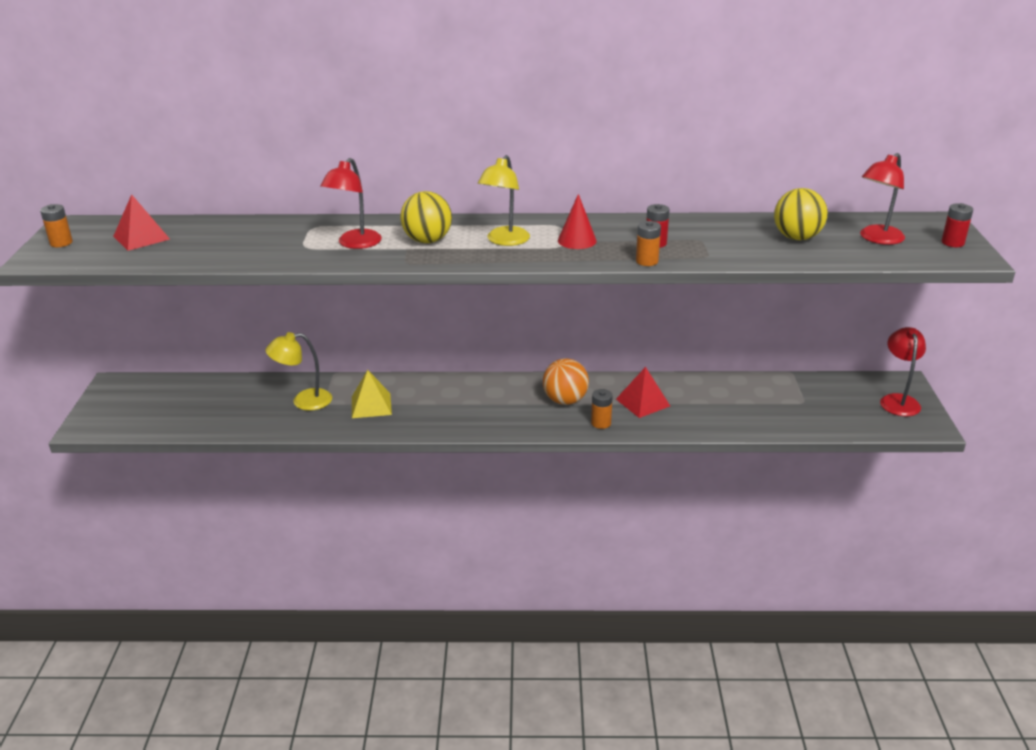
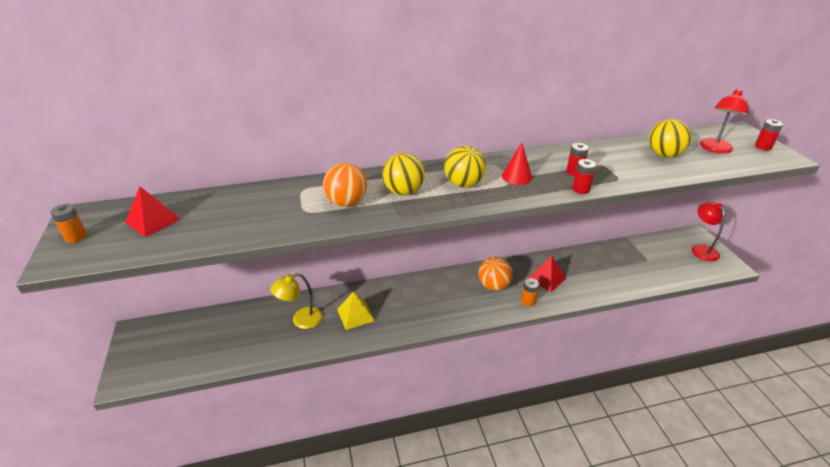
camera: 15 degrees left, 5 degrees up
red lamp [320,158,382,249] -> orange ball [323,163,367,207]
yellow lamp [478,155,530,246] -> yellow ball [444,146,486,188]
orange battery [636,221,661,266] -> red battery [572,159,596,194]

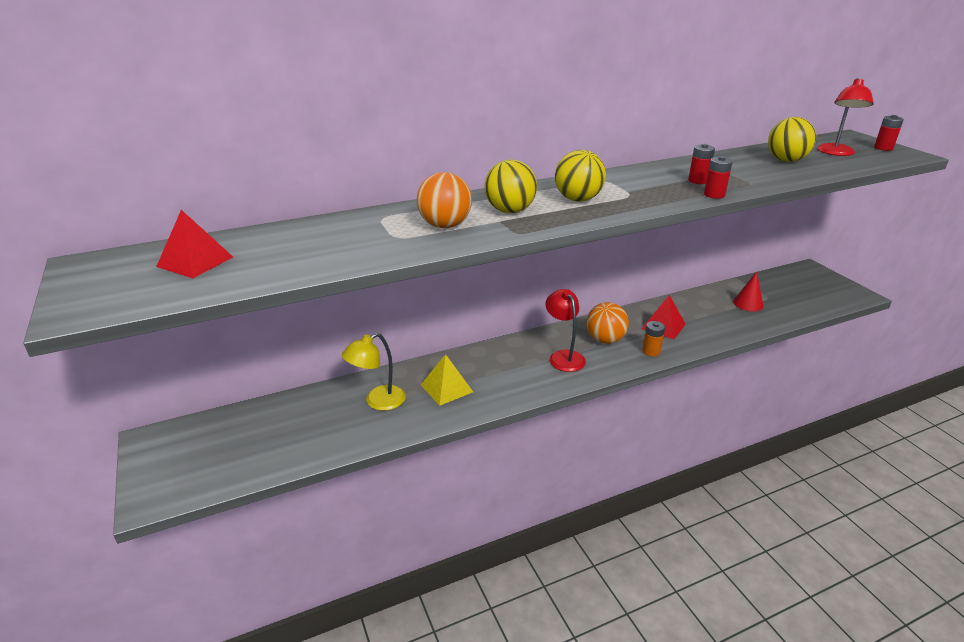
camera: 10 degrees left, 5 degrees down
orange battery [51,204,87,243] -> none
red cone [502,143,532,185] -> red cone moved to [733,272,763,311]
red lamp [692,202,725,261] -> red lamp moved to [545,289,586,372]

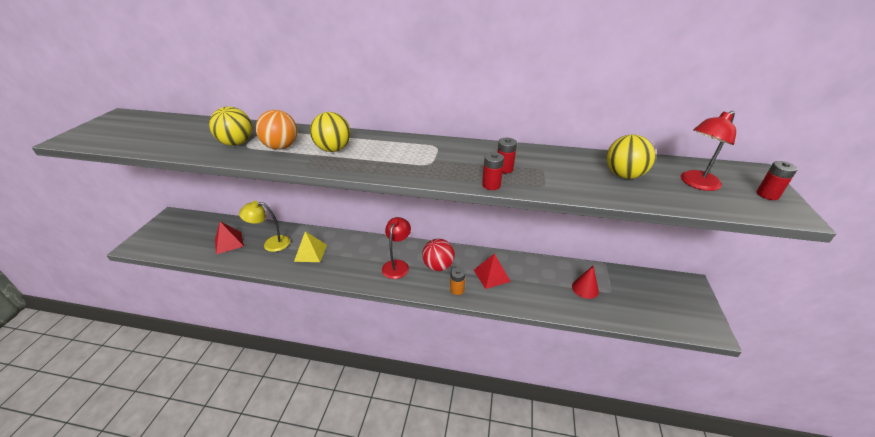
camera: 35 degrees right, 5 degrees up
red pyramid [156,210,233,278] -> red pyramid moved to [215,222,244,254]
yellow ball [555,150,606,202] -> yellow ball moved to [209,107,252,146]
orange ball [586,302,629,344] -> red ball [422,239,455,271]

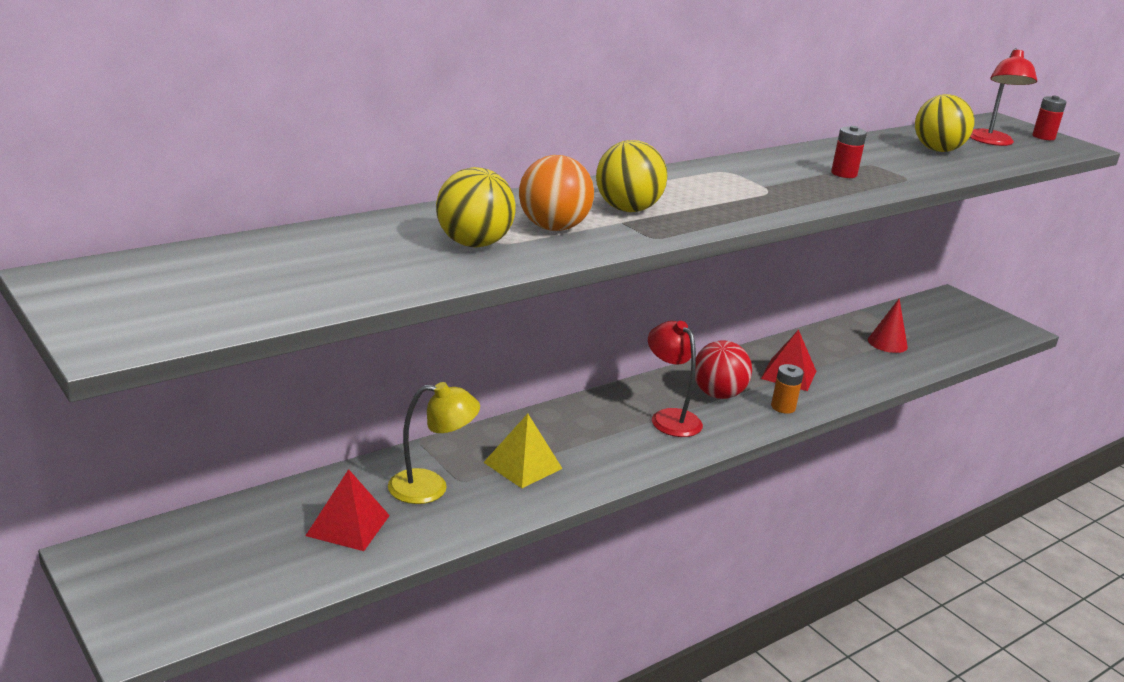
camera: 50 degrees left, 10 degrees down
yellow lamp [239,201,290,252] -> yellow lamp turned 135 degrees counterclockwise [388,382,480,504]
red battery [482,152,504,190] -> none

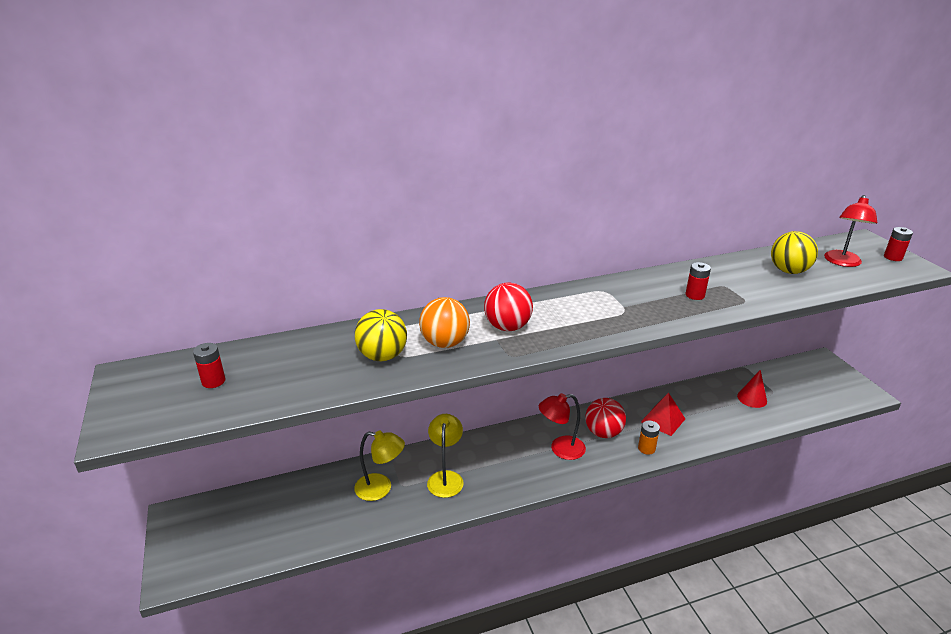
camera: 20 degrees right, 5 degrees up
red pyramid [305,469,390,551] -> none
yellow pyramid [483,414,563,488] -> yellow lamp [427,414,464,498]
yellow ball [596,140,667,212] -> red ball [484,282,533,331]
red lamp [648,321,703,437] -> red lamp turned 90 degrees counterclockwise [539,393,586,460]
none -> red battery [193,343,226,388]

